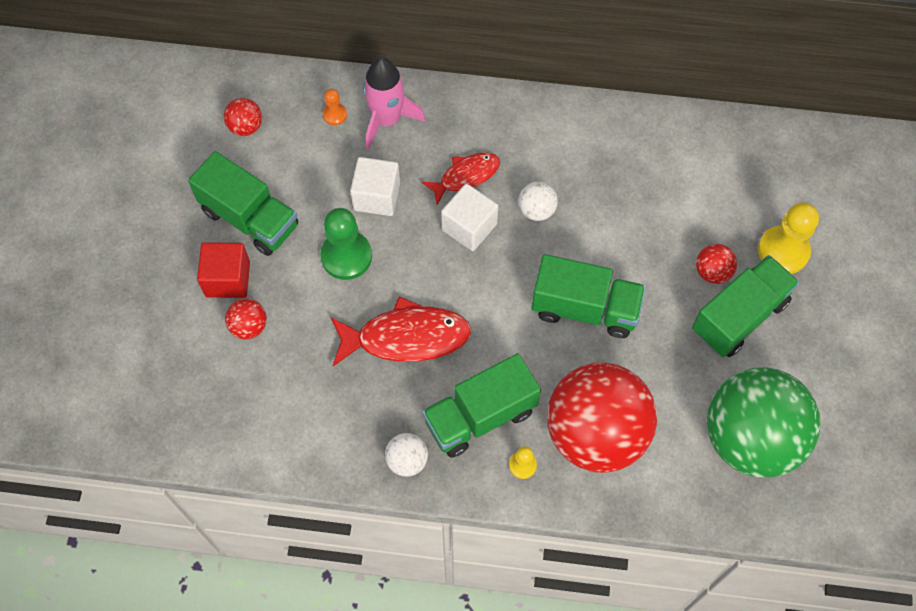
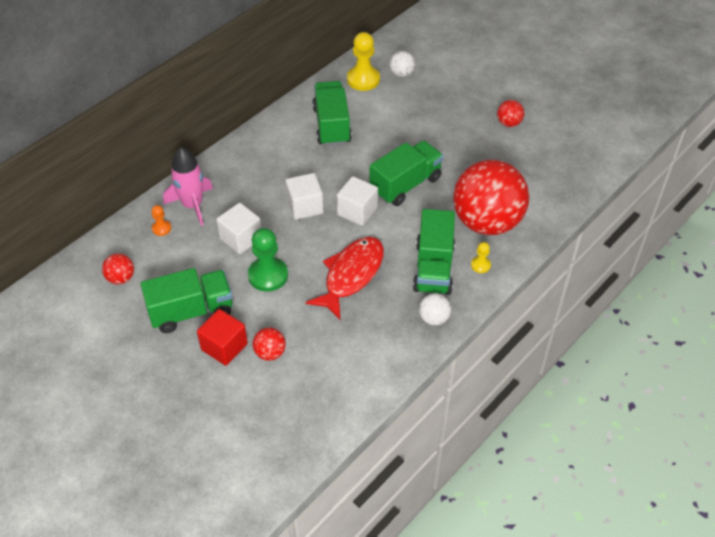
camera: 55 degrees left, 15 degrees down
red fish [422,153,500,205] -> none
white ball [518,182,558,221] -> white ball moved to [389,51,415,77]
green truck [692,255,800,357] -> green truck moved to [312,81,352,146]
red ball [696,244,737,284] -> red ball moved to [497,100,525,127]
green ball [707,367,821,478] -> none
yellow pawn [758,202,819,274] -> yellow pawn moved to [347,32,380,91]
none -> white cube [337,176,378,226]

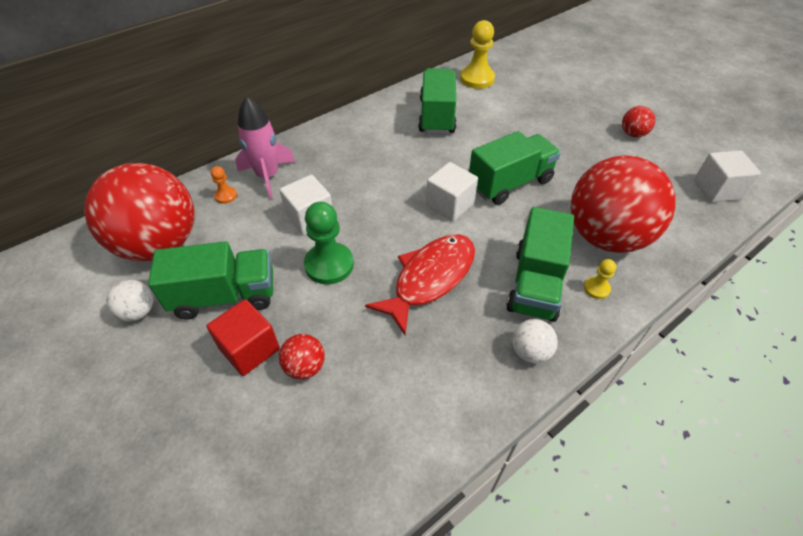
camera: 10 degrees right, 0 degrees up
red ball [102,253,134,285] -> red ball [84,163,194,261], size x2.50
white cube [285,173,324,220] -> white cube moved to [694,150,761,202]
white ball [389,51,415,77] -> white ball moved to [106,280,153,321]

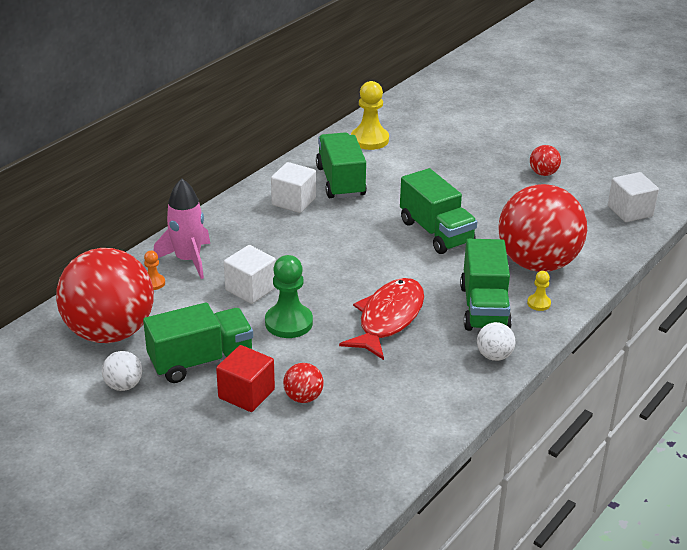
camera: 15 degrees left, 15 degrees down
white cube [426,162,478,222] -> white cube moved to [271,162,316,213]
green truck [469,131,561,205] -> green truck turned 105 degrees clockwise [400,168,477,254]

